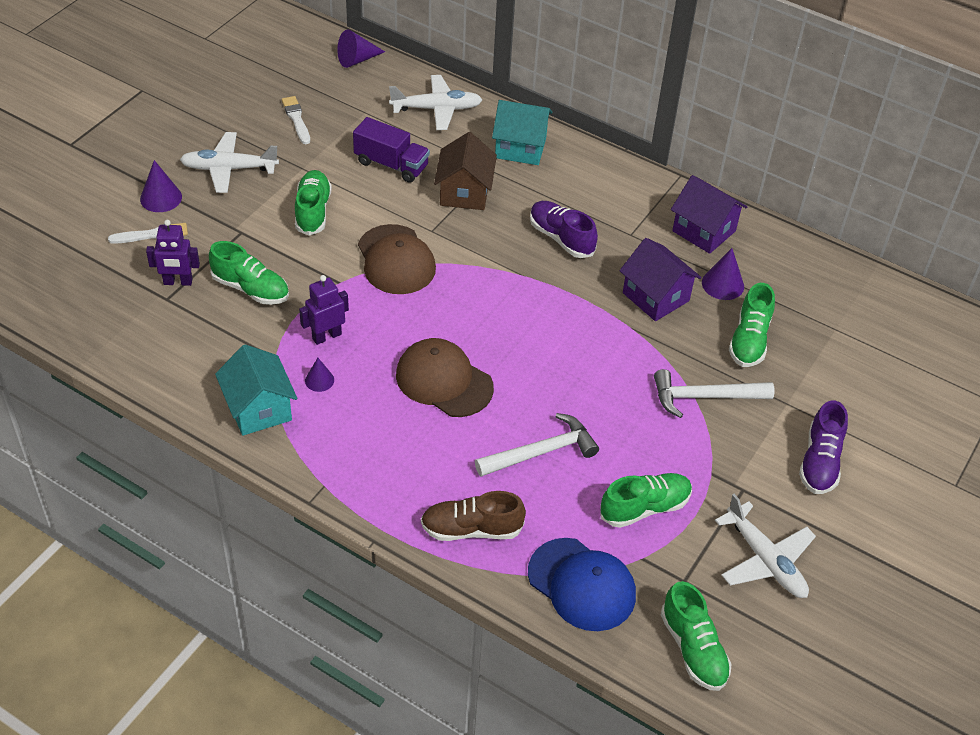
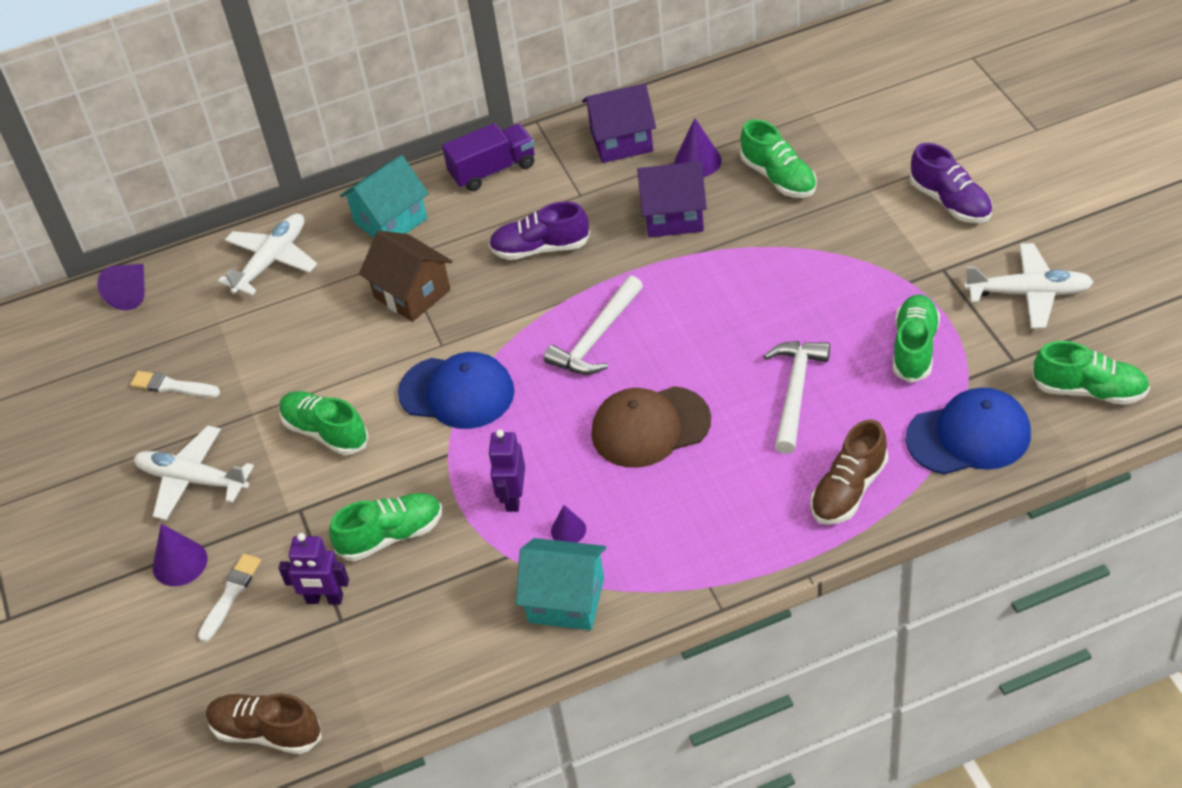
camera: 45 degrees left, 0 degrees up
purple robot [146,220,200,286] -> purple robot turned 60 degrees clockwise [279,533,349,605]
white plane [180,132,279,193] -> white plane turned 75 degrees clockwise [134,426,254,520]
purple truck [353,117,430,183] -> purple truck moved to [442,123,535,191]
brown cap [358,224,436,294] -> blue cap [398,352,515,429]
white hammer [654,369,775,418] -> white hammer moved to [544,276,643,375]
none -> brown shoe [206,694,322,754]

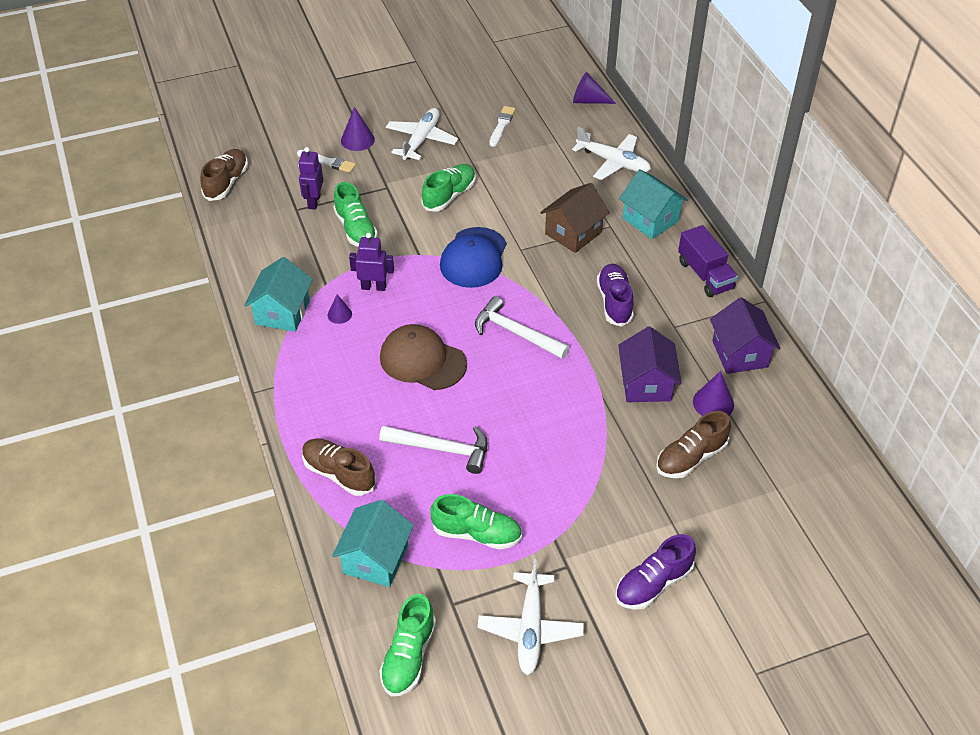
camera: 85 degrees right, 0 degrees up
brown cap [591,386,711,468] -> brown cap turned 45 degrees counterclockwise [380,324,467,390]
green shoe [740,119,817,198] -> brown shoe [656,411,731,478]
blue cap [906,388,1031,475] -> turquoise house [332,500,414,587]

